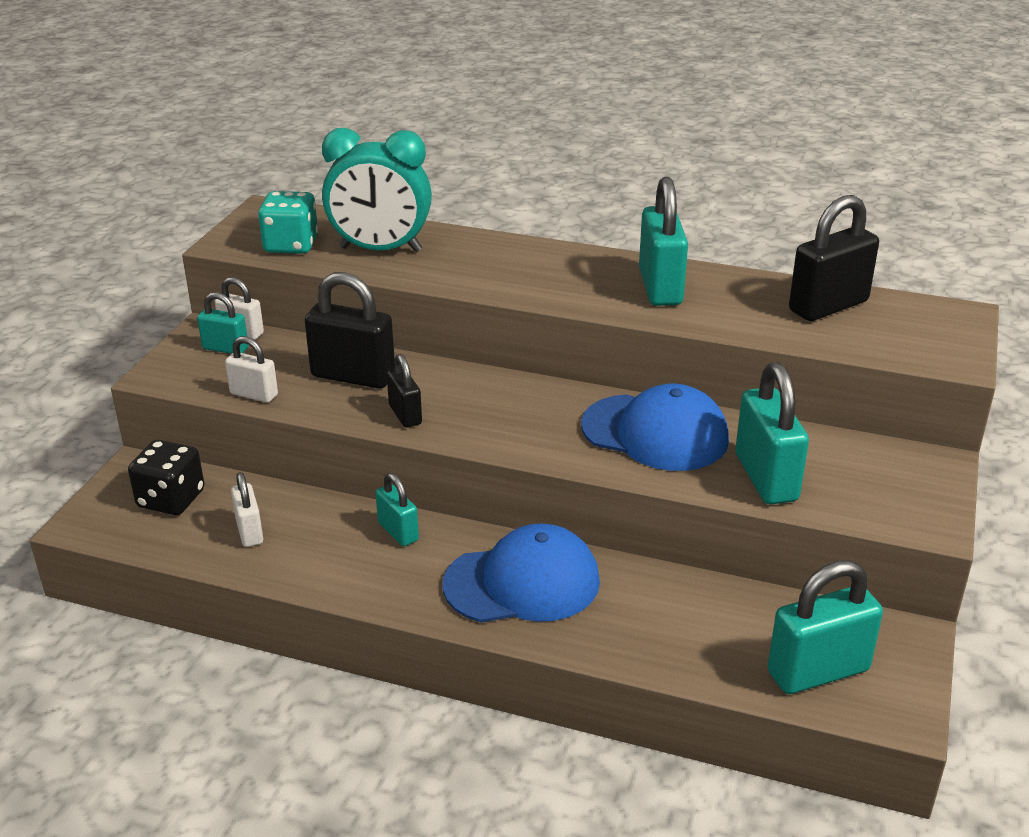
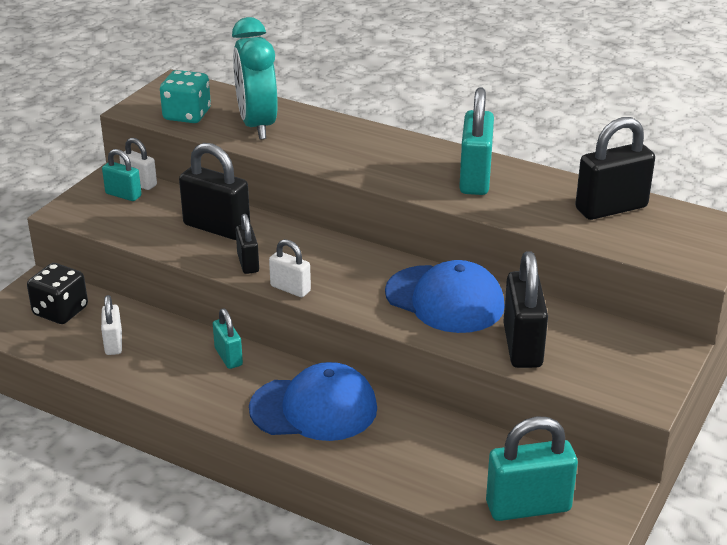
camera: 10 degrees right, 0 degrees up
white padlock [225,336,278,403] -> white padlock moved to [269,239,311,297]
turquoise clock [322,128,432,252] -> turquoise clock turned 60 degrees clockwise [232,17,278,139]
turquoise padlock [735,362,809,504] -> black padlock [503,251,548,368]

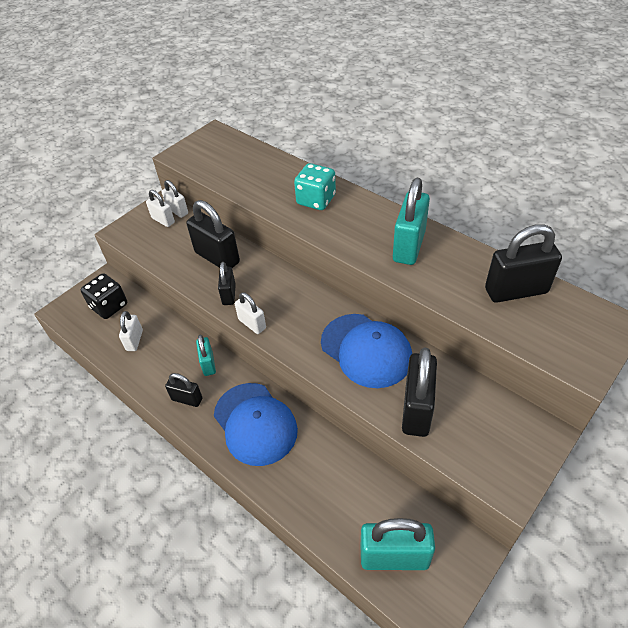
camera: 15 degrees right, 15 degrees up
turquoise padlock [102,149,142,201] -> white padlock [146,190,175,227]
turquoise dice [160,70,211,123] -> turquoise dice moved to [294,163,336,210]
turquoise clock [232,17,278,139] -> none
blue cap [249,362,377,441] -> blue cap turned 45 degrees clockwise [214,383,298,466]
none -> black padlock [165,373,203,407]

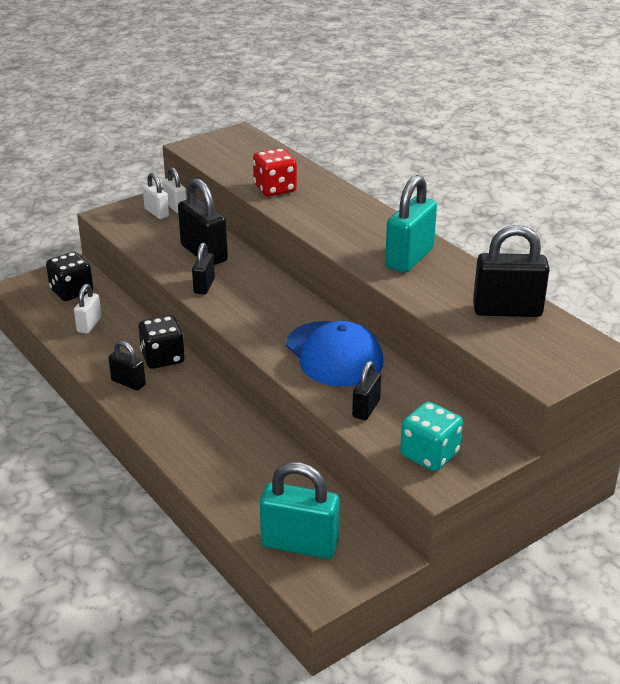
camera: 10 degrees right, 15 degrees down
turquoise padlock [196,334,216,376] -> black dice [138,315,185,369]
blue cap [214,383,298,466] -> none
white padlock [235,292,266,334] -> none
turquoise dice [294,163,336,210] -> turquoise dice moved to [400,402,463,471]
black padlock [402,347,437,437] -> black padlock [352,361,381,420], size x0.57
none -> red dice [253,148,297,196]

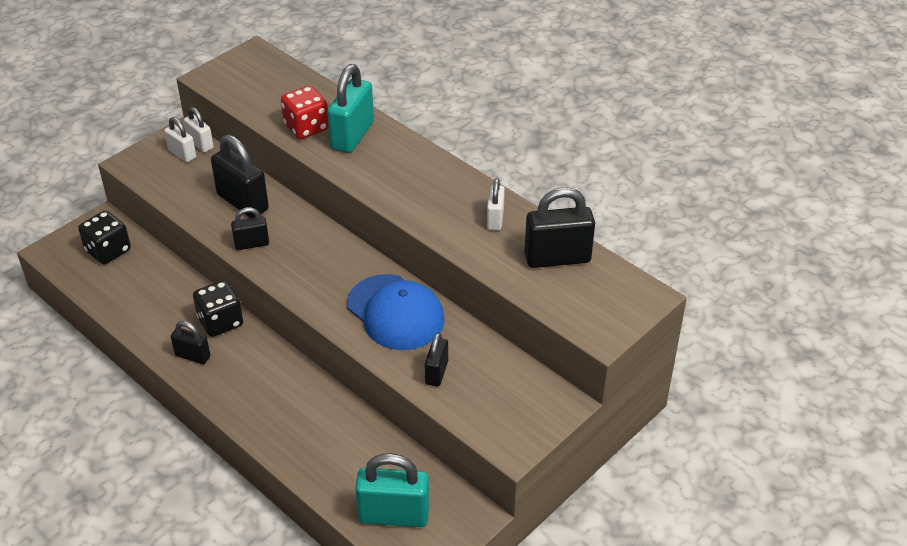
camera: 10 degrees left, 10 degrees up
white padlock [74,284,102,334] -> white padlock moved to [487,178,505,230]
black padlock [192,243,215,294] -> black padlock turned 75 degrees clockwise [231,207,269,250]
turquoise padlock [385,175,437,273] -> turquoise padlock moved to [327,64,374,153]
turquoise dice [400,402,463,471] -> none

